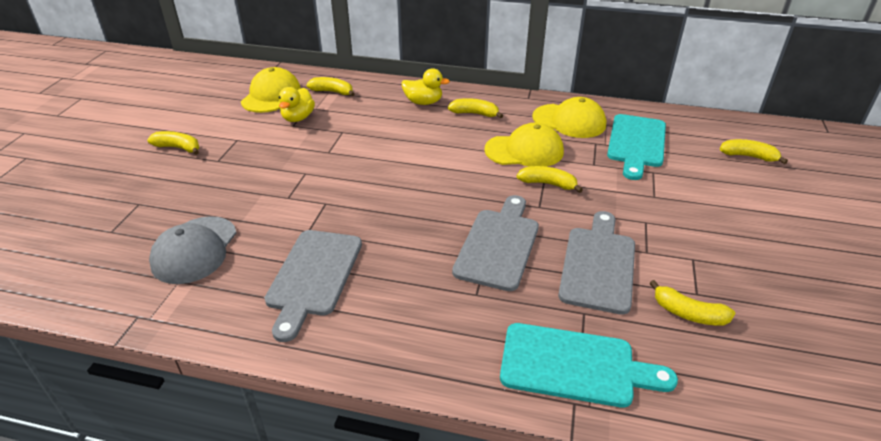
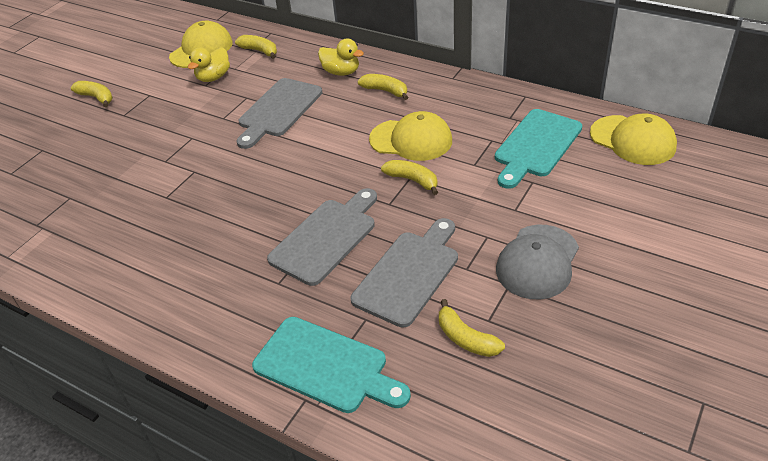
camera: 20 degrees right, 5 degrees up
grey cap [149,216,236,284] -> grey cap moved to [496,225,579,299]
grey cutting board [265,230,362,342] -> grey cutting board moved to [237,78,322,149]
yellow cap [532,97,606,138] -> yellow cap moved to [590,114,677,165]
yellow banana [720,139,788,164] -> none

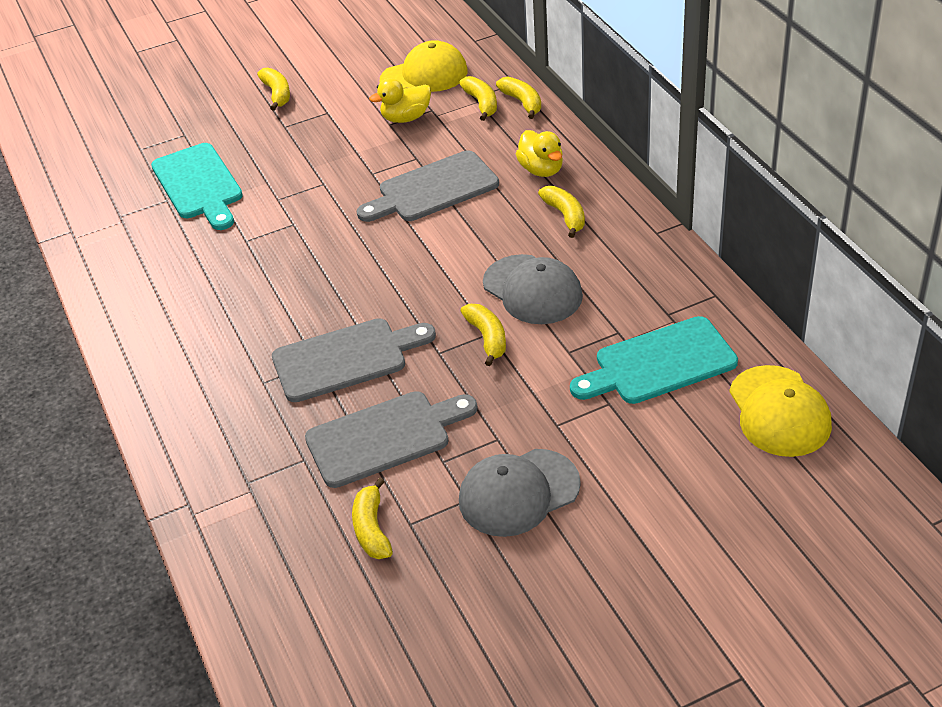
camera: 35 degrees right, 0 degrees up
turquoise cutting board [252,317,411,413] -> turquoise cutting board moved to [151,143,243,230]
yellow cap [369,111,452,161] -> grey cap [483,254,583,324]
none -> yellow banana [496,77,541,119]

